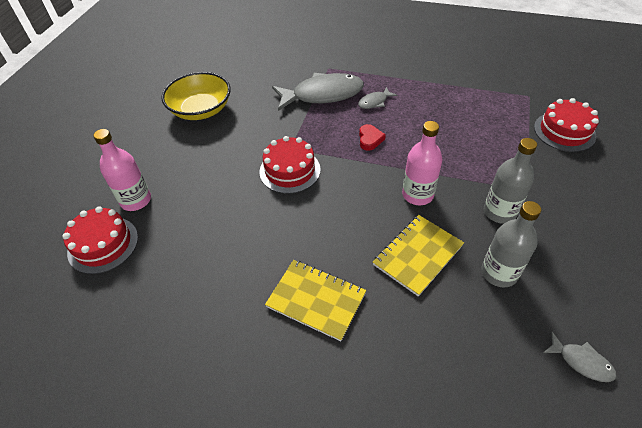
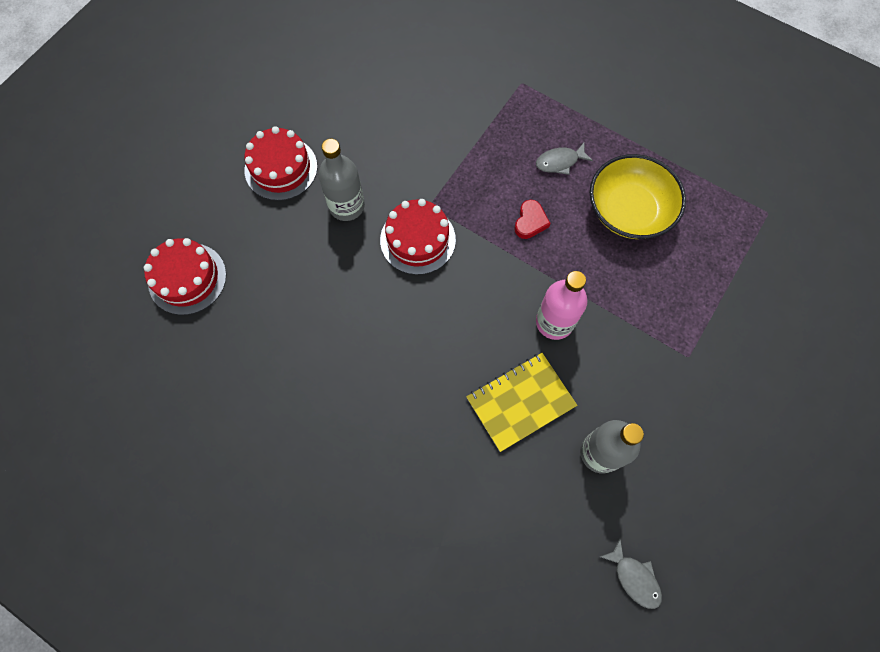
camera: 15 degrees right, 20 degrees up
pink bottle [93,129,151,211] -> none
yellow bowl [161,72,231,120] -> yellow bowl moved to [590,154,686,239]
yellow notebook [265,260,366,341] -> none
grey fish [272,73,364,111] -> none
grey bottle [484,138,537,224] -> grey bottle moved to [318,139,365,221]
red cake [534,98,599,152] -> red cake moved to [245,126,317,201]

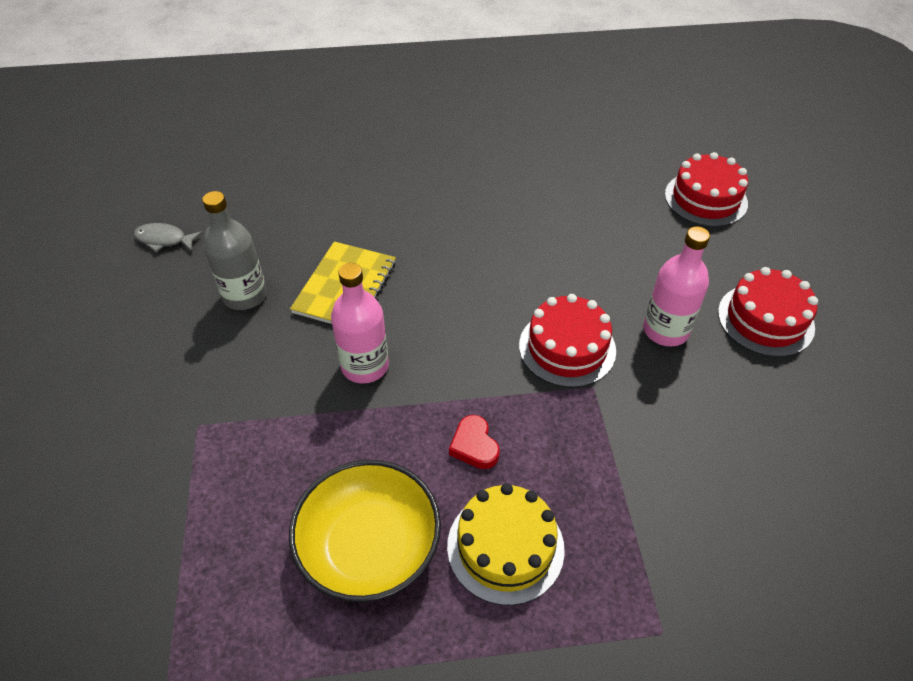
camera: 140 degrees right, 20 degrees down
grey bottle [318,139,365,221] -> pink bottle [643,226,710,347]
grey fish [536,143,593,175] -> yellow cake [447,483,565,606]

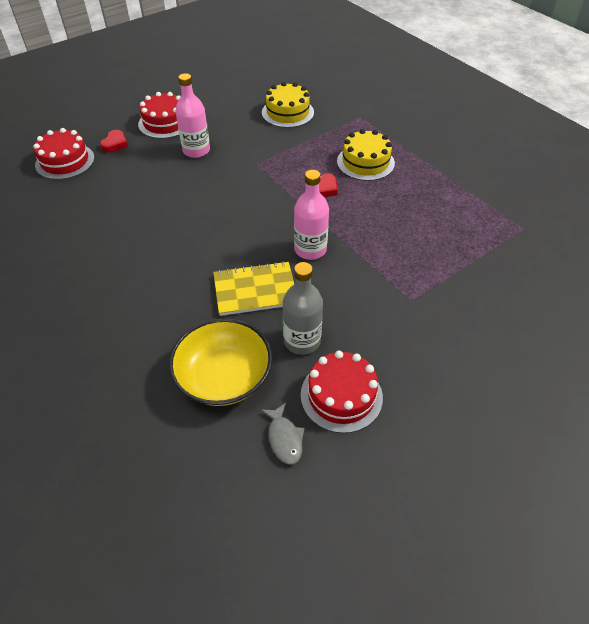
camera: 120 degrees left, 0 degrees up
yellow bowl [289,460,441,602] -> yellow bowl moved to [169,318,272,406]
red cake [519,294,616,388] -> red cake moved to [301,351,383,433]
none -> red heart [100,130,128,153]
none -> yellow cake [262,82,314,128]

